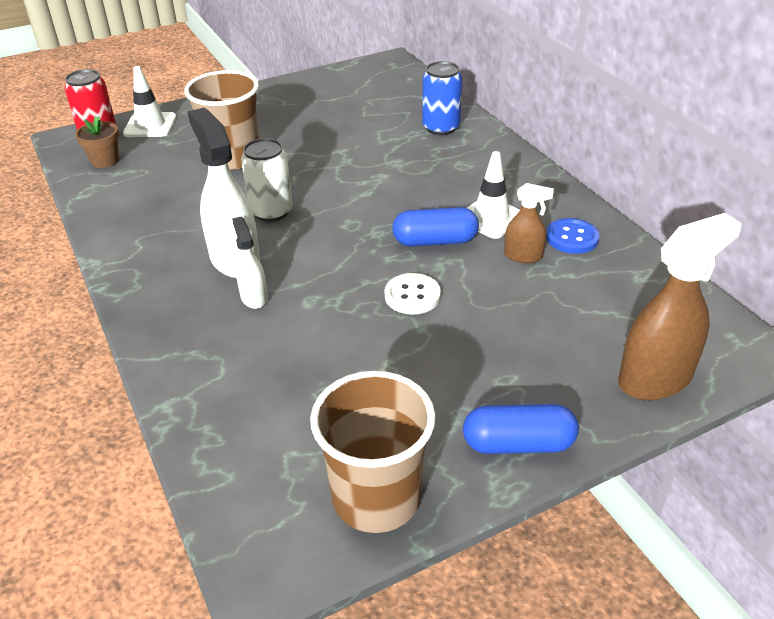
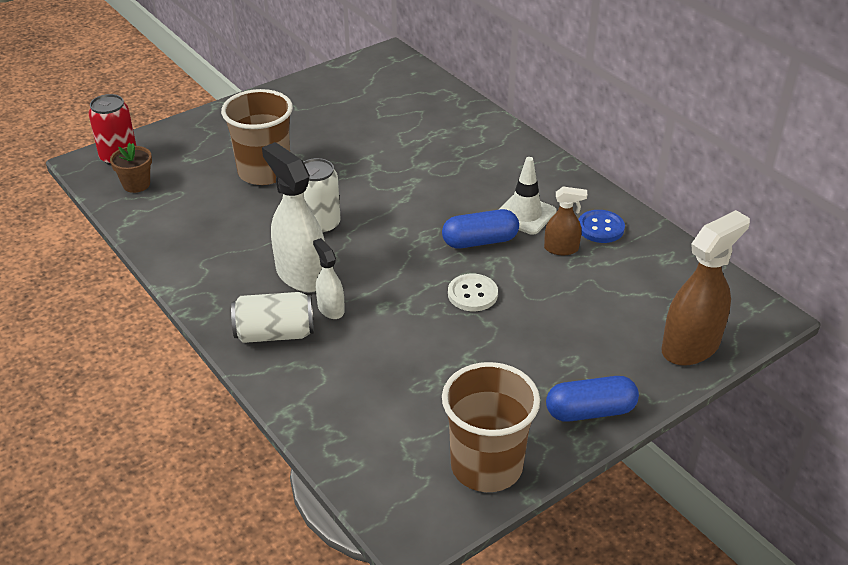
camera: 10 degrees left, 0 degrees up
white traffic cone [123,66,176,137] -> none
blue can [422,61,462,135] -> none
none -> white can [231,292,314,343]

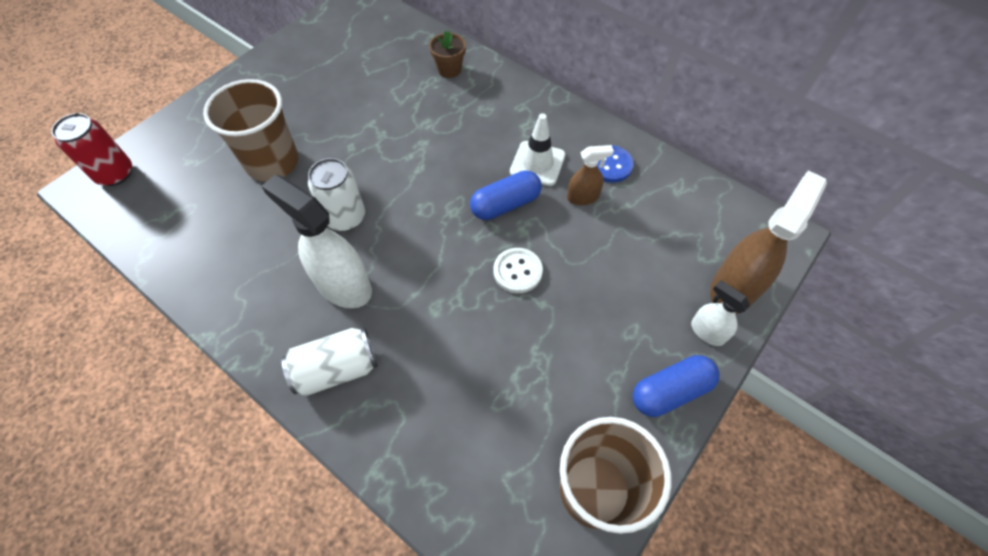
camera: 15 degrees left, 20 degrees up
brown flower pot [110,143,152,193] -> brown flower pot moved to [429,31,466,78]
white spray bottle [313,238,345,319] -> white spray bottle moved to [691,280,750,346]

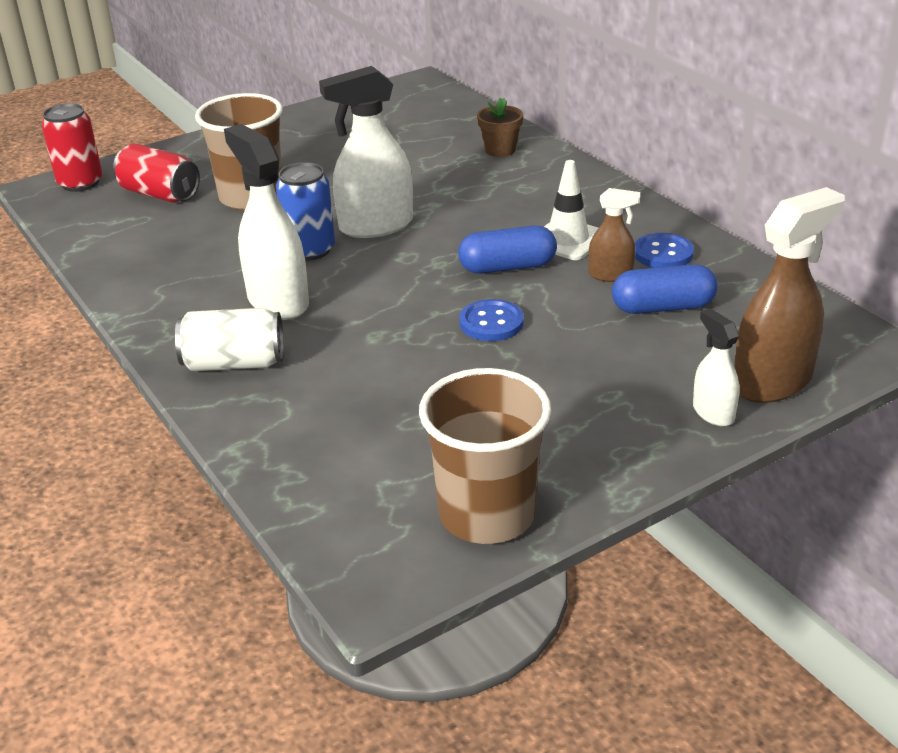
camera: 20 degrees right, 25 degrees down
white can [308,158,365,231] -> blue can [276,162,335,260]
white button [493,248,543,293] -> blue button [459,299,524,341]
blue capsule [633,355,720,417] -> blue capsule moved to [612,264,718,314]
none -> red can [113,143,200,203]
none -> white spray bottle [319,66,413,238]

